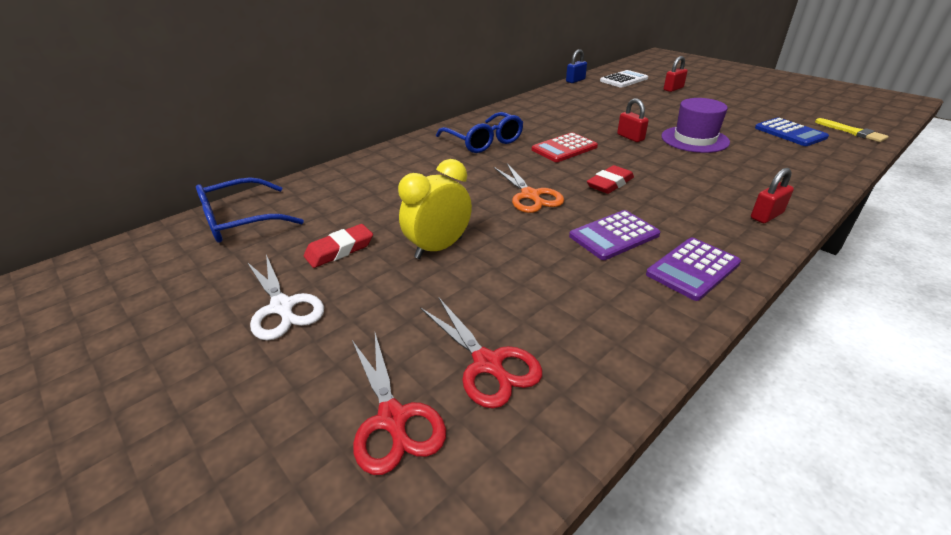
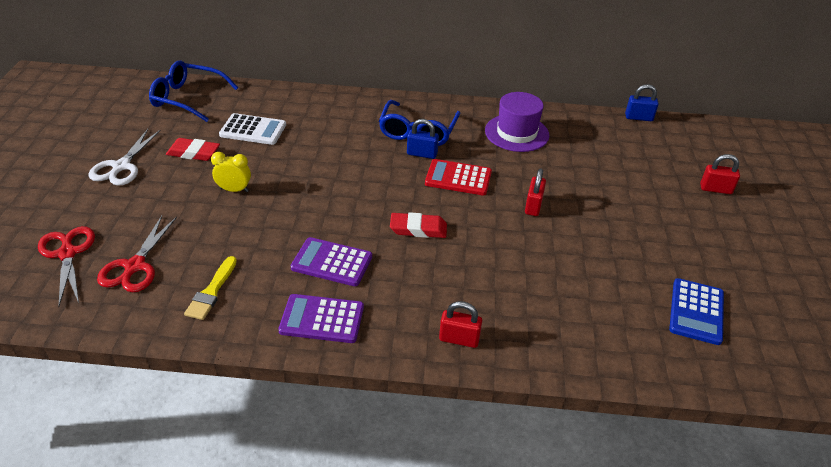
camera: 45 degrees right, 5 degrees up
red scissors [352,333,446,475] -> red scissors turned 135 degrees clockwise [38,226,95,307]
yellow clock [398,159,472,259] -> yellow clock [211,152,251,192], size x0.62
orange scissors [494,163,564,213] -> none
white calculator [600,70,648,88] -> white calculator moved to [219,113,286,145]
purple hat [661,98,730,153] -> purple hat moved to [485,92,549,152]
yellow brush [815,118,889,142] -> yellow brush moved to [184,256,237,320]
none -> blue padlock [407,119,439,159]

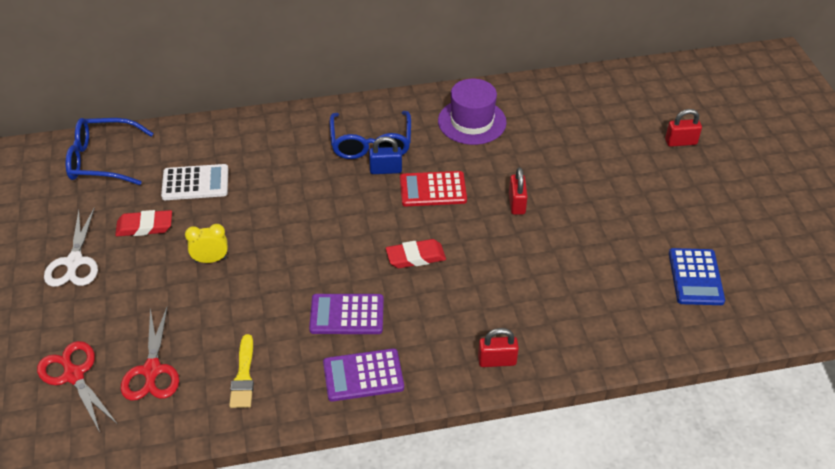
camera: 15 degrees left, 5 degrees up
blue padlock [625,84,659,121] -> none

